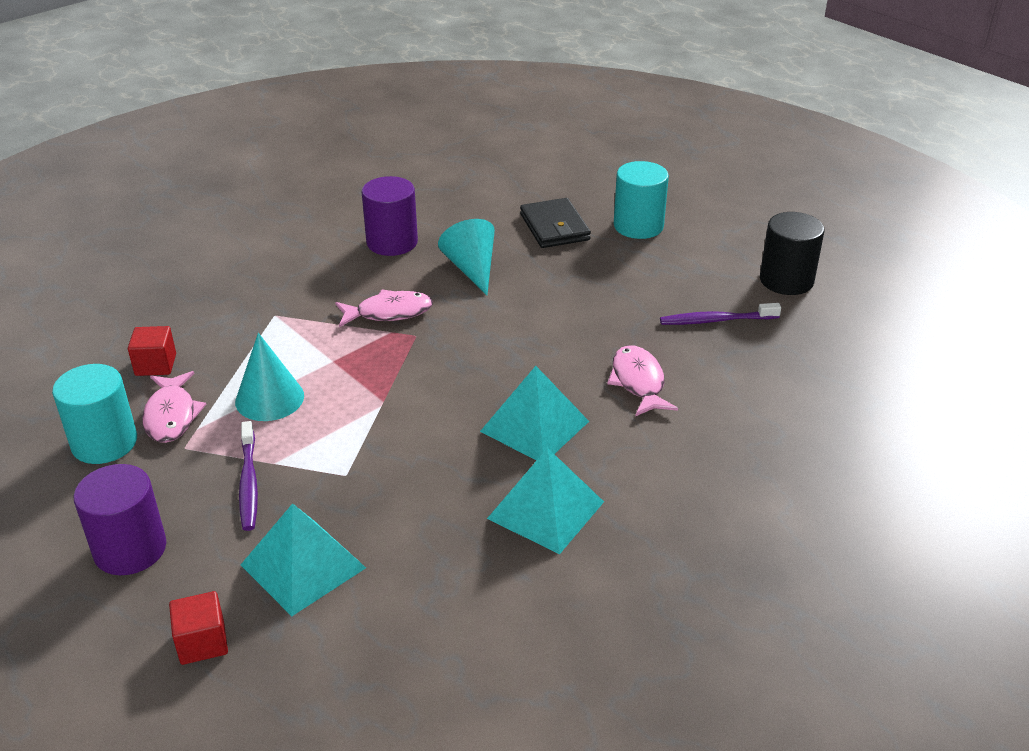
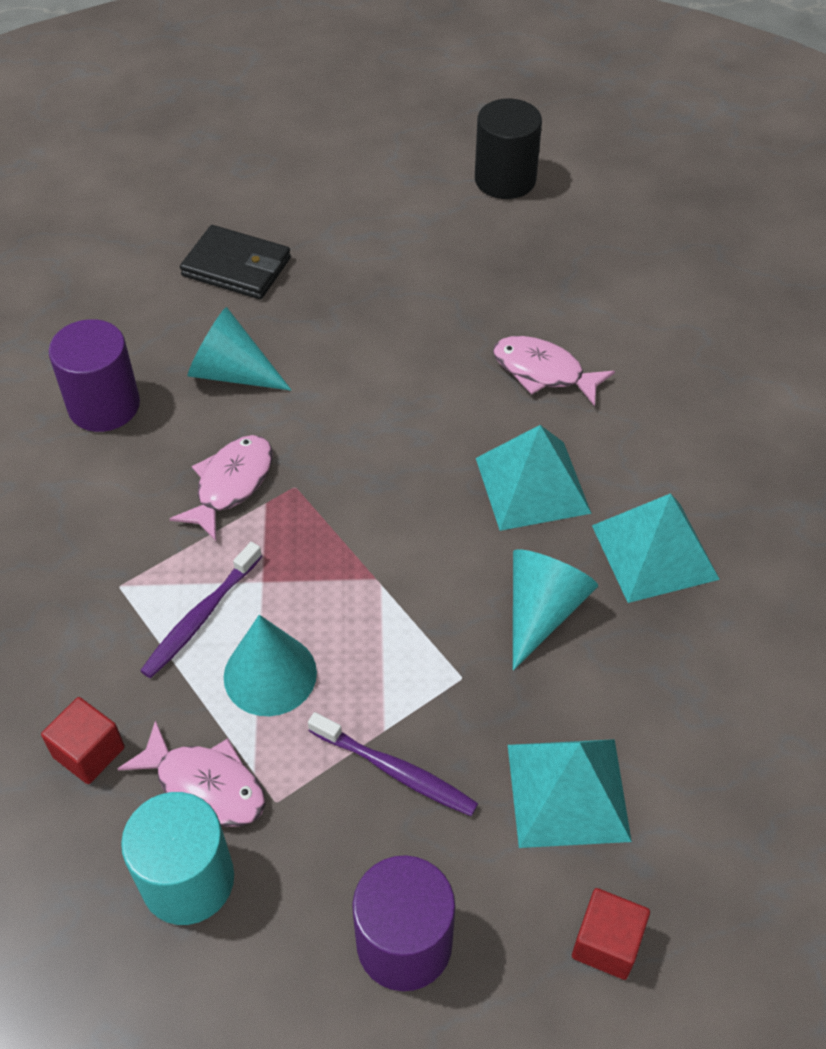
camera: 50 degrees left, 15 degrees up
turquoise cylinder [614,161,669,239] -> none
purple toothbrush [660,303,781,325] -> purple toothbrush moved to [140,542,262,678]
none -> turquoise cone [513,549,598,671]

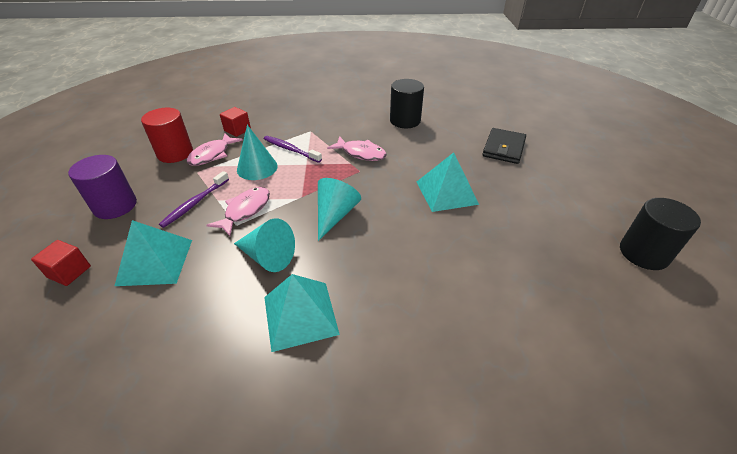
camera: 90 degrees right, 10 degrees down
purple cylinder [49,319,140,432] -> black cylinder [390,79,424,128]
turquoise cylinder [121,792,234,925] -> red cylinder [141,108,193,163]
turquoise cone [188,307,291,390] -> turquoise cone moved to [318,178,361,241]
turquoise pyramid [476,425,592,531] -> turquoise pyramid moved to [417,152,479,212]
pink fish [493,336,615,406] -> pink fish moved to [206,187,270,236]

